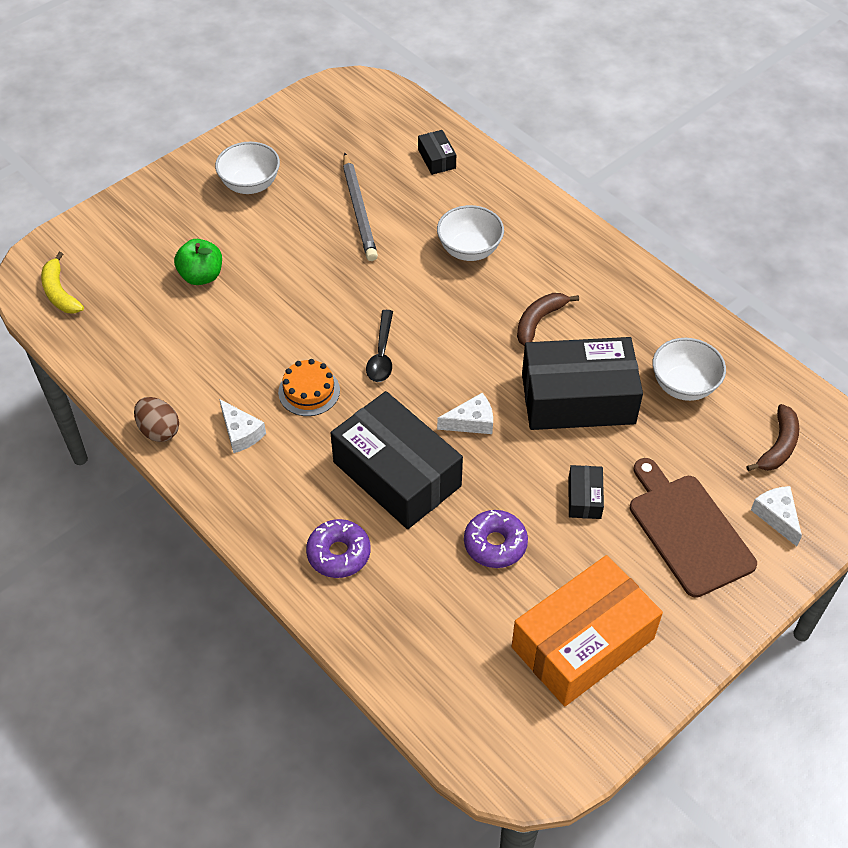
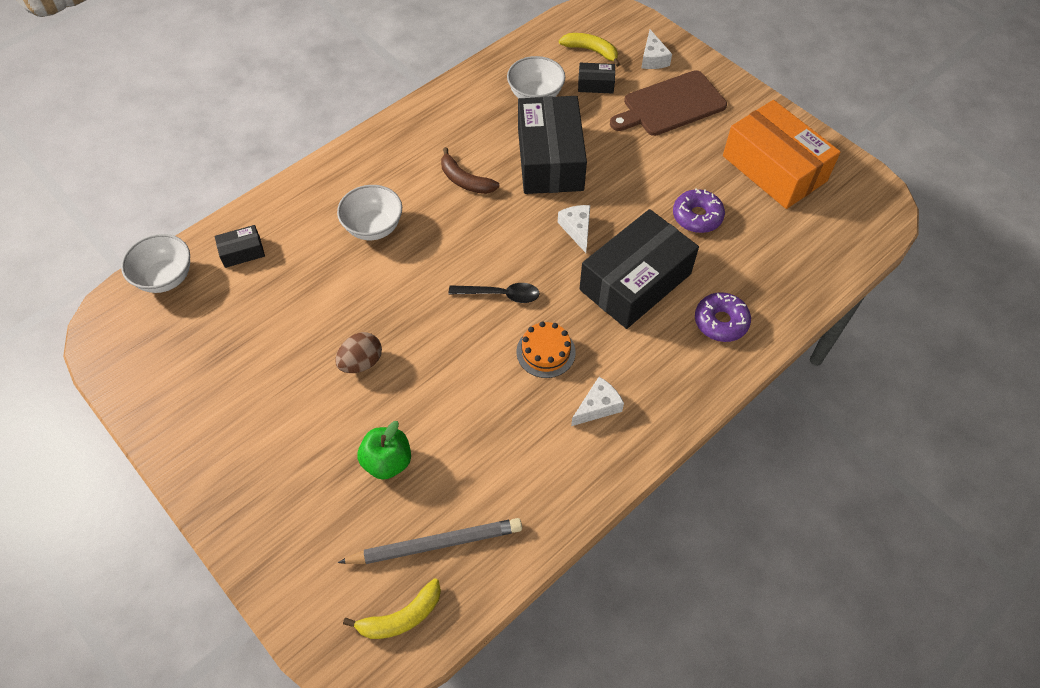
camera: 90 degrees left, 5 degrees up
brown egg [134,397,179,442] -> brown egg moved to [335,332,382,373]
white bowl [215,142,280,194] -> white bowl moved to [121,234,190,293]
grey pencil [343,152,378,261] -> grey pencil moved to [338,518,522,564]
black box [568,465,604,519] -> black box moved to [578,63,615,94]
brown banana [746,404,799,471] -> yellow banana [559,33,620,67]
white cheese [751,486,802,546] -> white cheese turned 75 degrees counterclockwise [641,29,672,69]

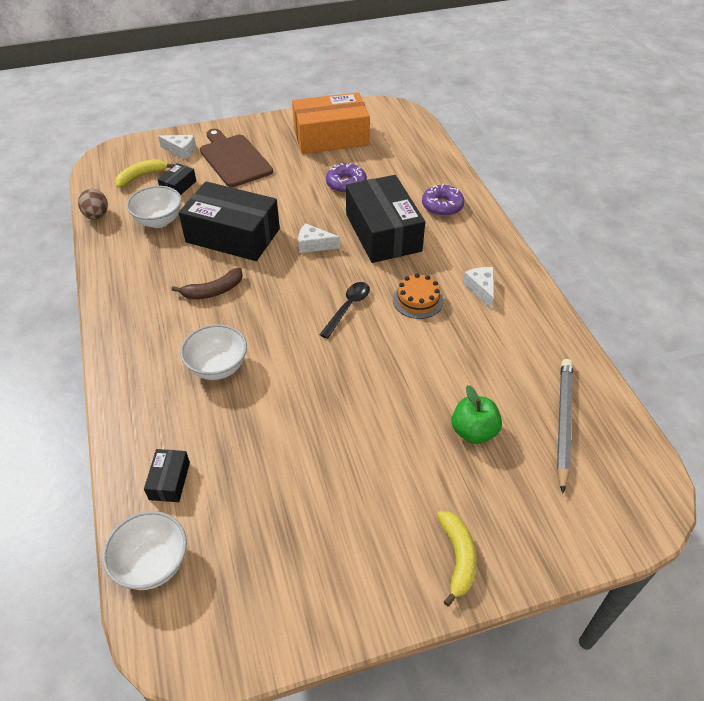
camera: 65 degrees left, 10 degrees down
brown egg [335,332,382,373] -> brown egg moved to [78,189,108,220]
yellow banana [343,578,441,639] -> yellow banana moved to [437,511,477,606]
brown cutting board [610,70,727,136] -> brown cutting board turned 150 degrees clockwise [200,129,273,187]

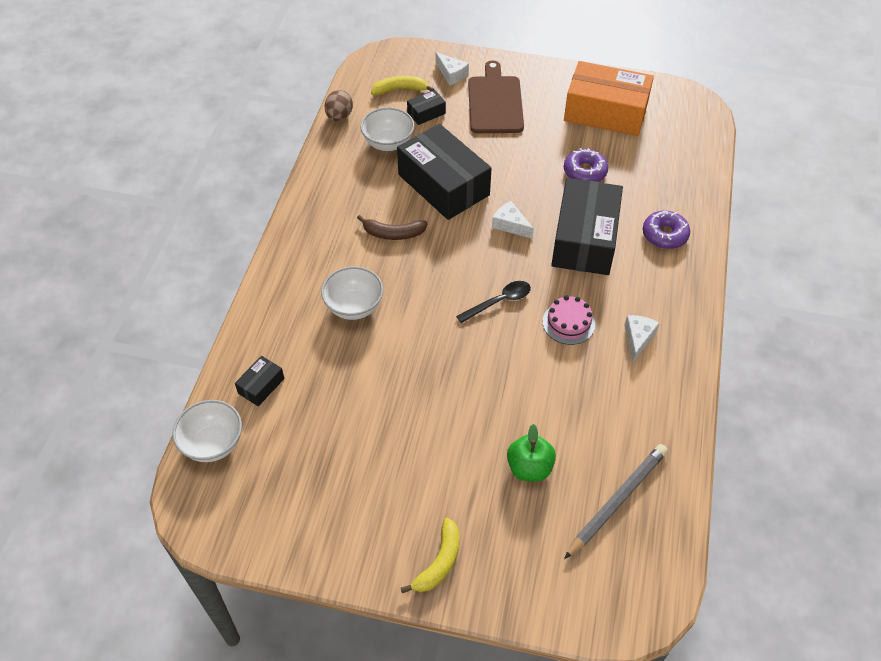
camera: 30 degrees right, 5 degrees up
orange cake [393,273,443,319] -> pink cake [543,295,595,345]

